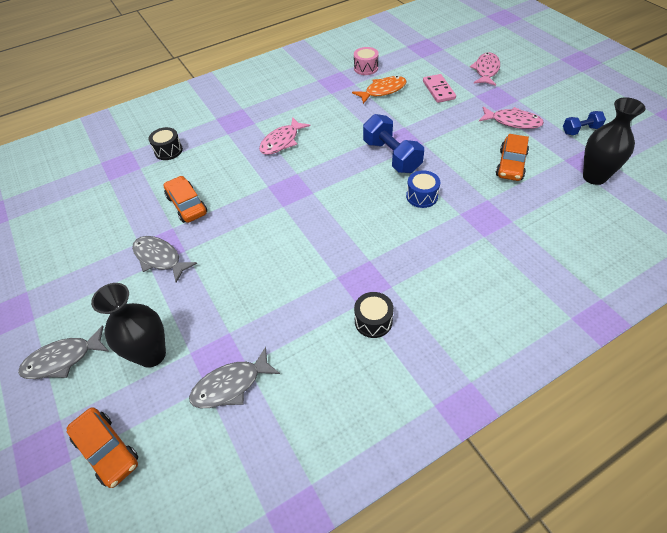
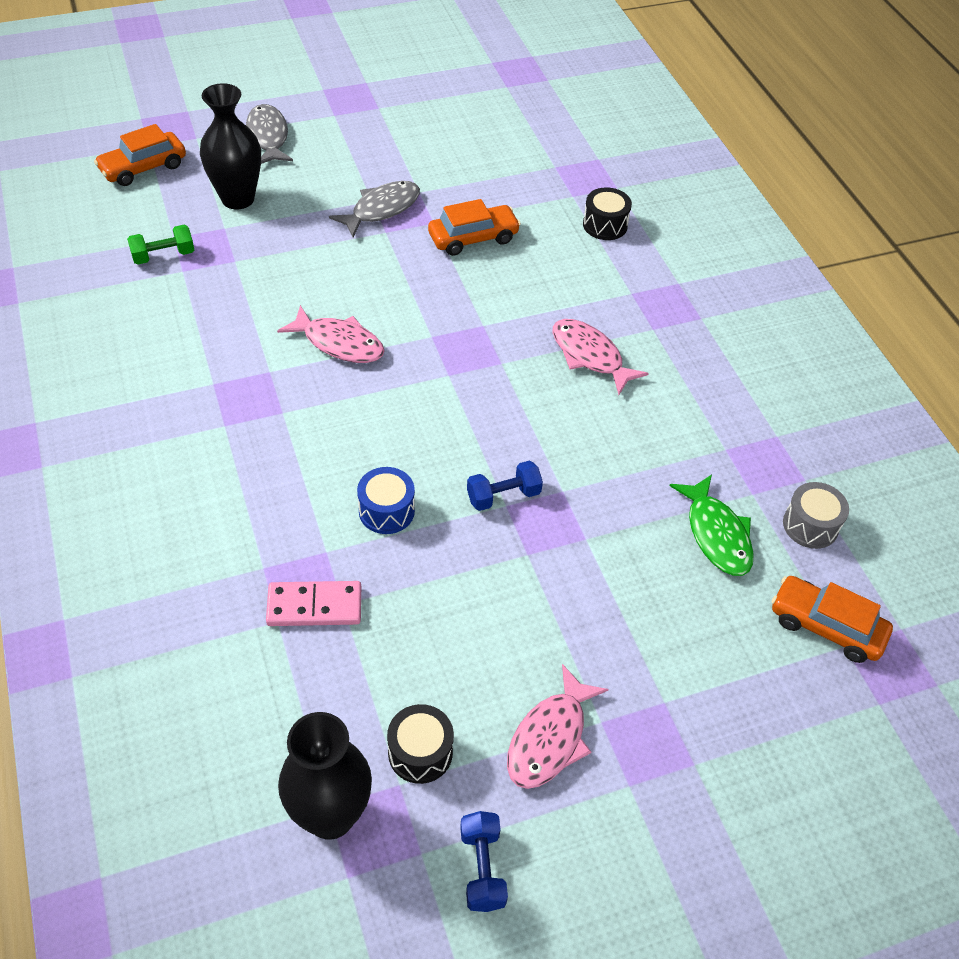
camera: 95 degrees right, 0 degrees up
grey fish [189,347,280,408] -> green dumbbell [127,225,194,265]
orange fish [352,76,407,104] -> green fish [669,475,754,576]
pink drum [354,47,379,75] -> grey drum [783,482,849,549]
black drum [354,292,394,338] -> black drum moved to [387,704,454,784]
blue dumbbell [363,114,424,173] -> blue dumbbell [467,461,543,511], size x0.56
pink domino [423,74,456,103] -> pink domino moved to [266,581,361,626]
pink fish [470,52,500,86] -> pink fish moved to [277,305,385,363]
orange car [496,134,529,181] -> orange car moved to [772,576,893,663]

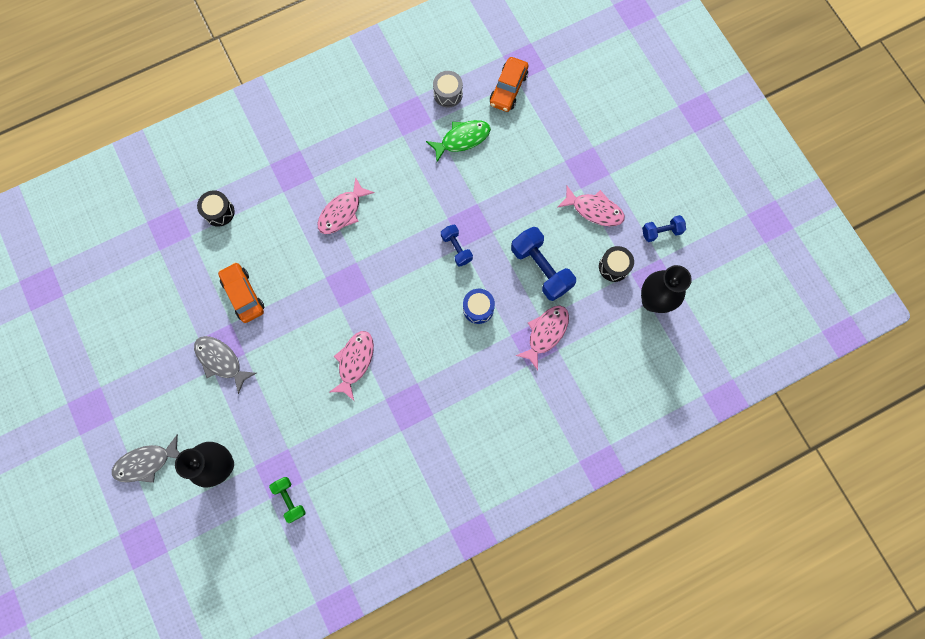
camera: 95 degrees left, 25 degrees up
orange car [94,124,186,186] -> none
pink domino [266,581,361,626] -> pink fish [515,306,569,370]
none -> blue dumbbell [511,227,576,301]

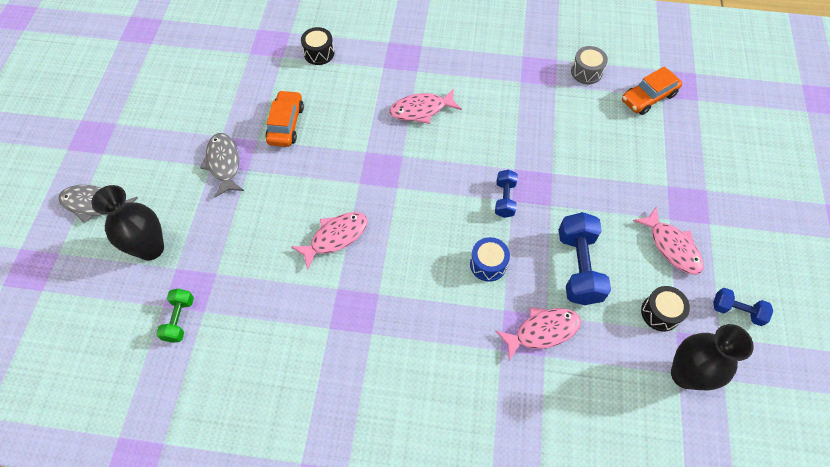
camera: 35 degrees right, 15 degrees down
green fish [426,120,491,162] -> none

